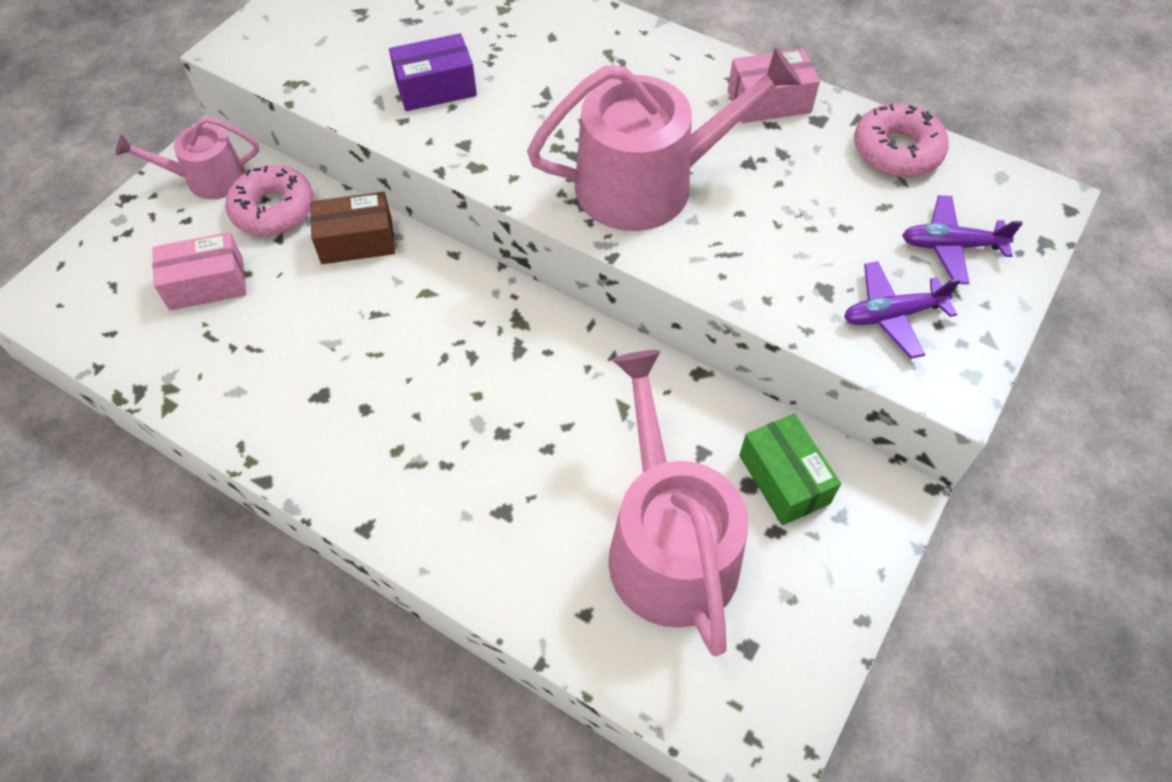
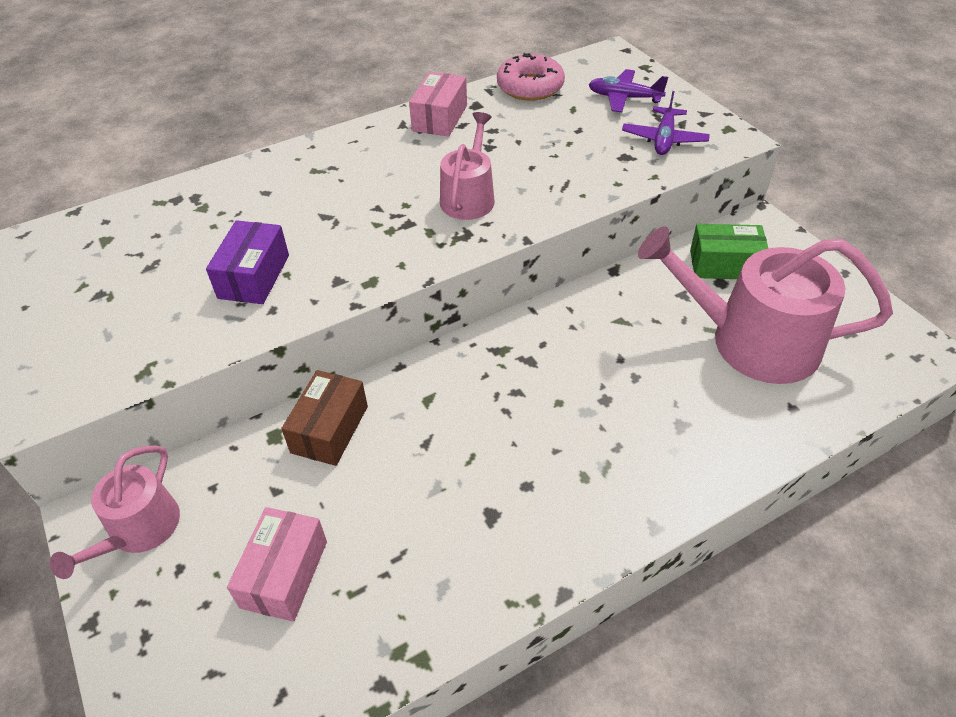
camera: 60 degrees left, 10 degrees down
pink donut [225,165,314,236] -> none
pink watering can [527,47,802,231] -> pink watering can [440,112,495,220], size x0.56
purple plane [902,195,1023,284] -> purple plane turned 75 degrees clockwise [588,69,668,112]

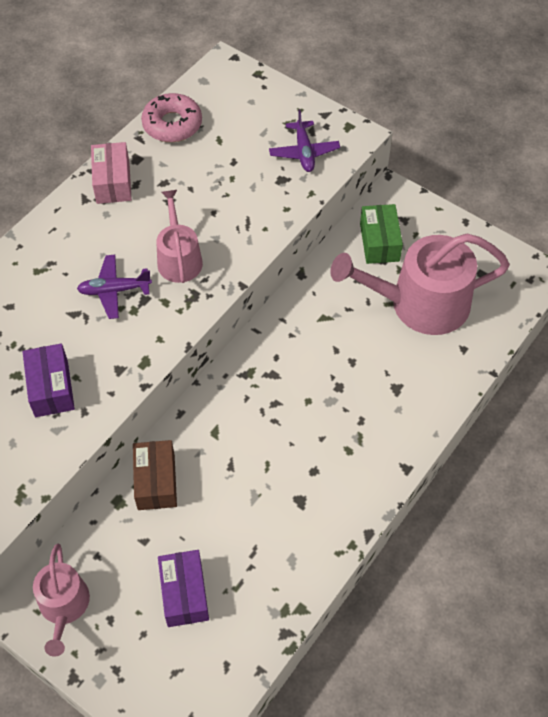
camera: 25 degrees left, 10 degrees up
pink box [227,507,327,622] -> purple box [158,550,209,627]
purple plane [588,69,668,112] -> purple plane moved to [77,255,152,319]
green box [690,224,768,279] -> green box turned 75 degrees counterclockwise [360,204,403,264]

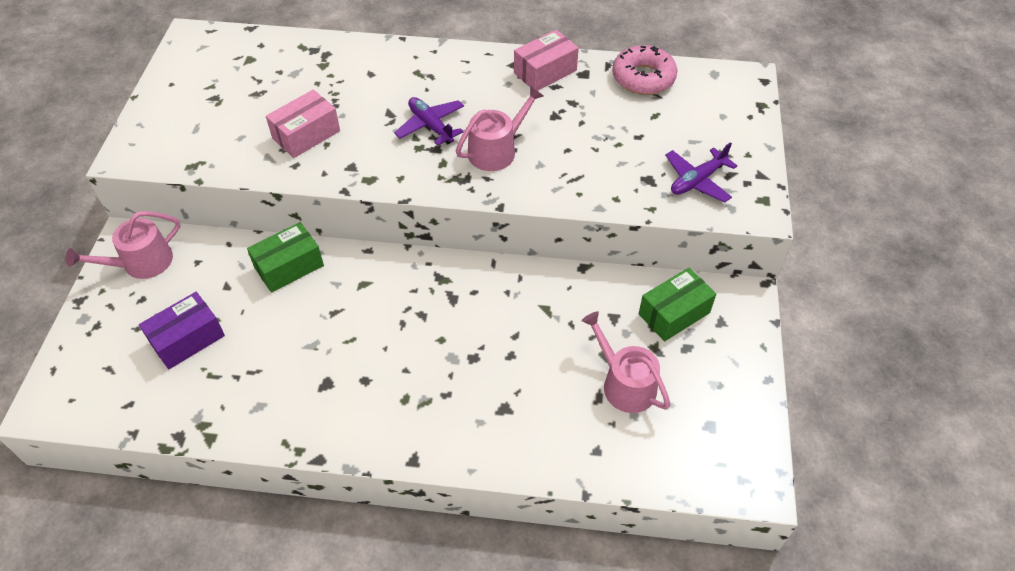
camera: 60 degrees right, 5 degrees down
purple box [23,343,75,417] -> pink box [266,90,340,158]
brown box [133,440,177,510] -> green box [247,222,324,293]
pink watering can [330,234,510,335] -> pink watering can [582,311,671,413], size x0.56

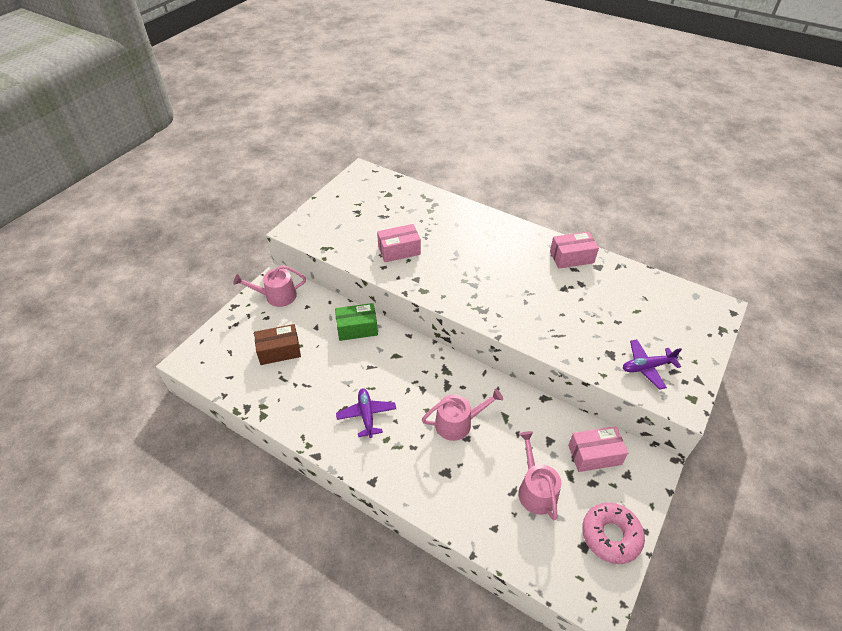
camera: 25 degrees right, 5 degrees down
purple box [139,292,225,370] -> brown box [254,324,301,365]
purple plane [394,97,464,146] -> purple plane moved to [336,388,396,438]
pink watering can [456,86,544,171] -> pink watering can moved to [422,389,503,441]
pink donut [612,45,677,95] -> pink donut moved to [582,503,645,564]
green box [639,268,716,342] -> pink box [568,426,628,472]

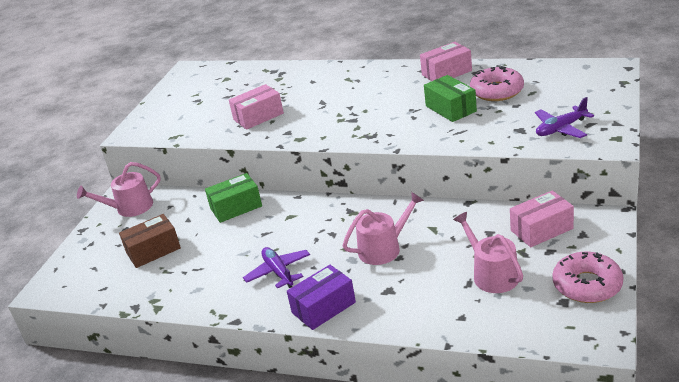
camera: 10 degrees left, 15 degrees down
none -> purple box [287,265,356,330]
none -> green box [424,75,477,122]
none -> pink donut [470,66,524,101]

